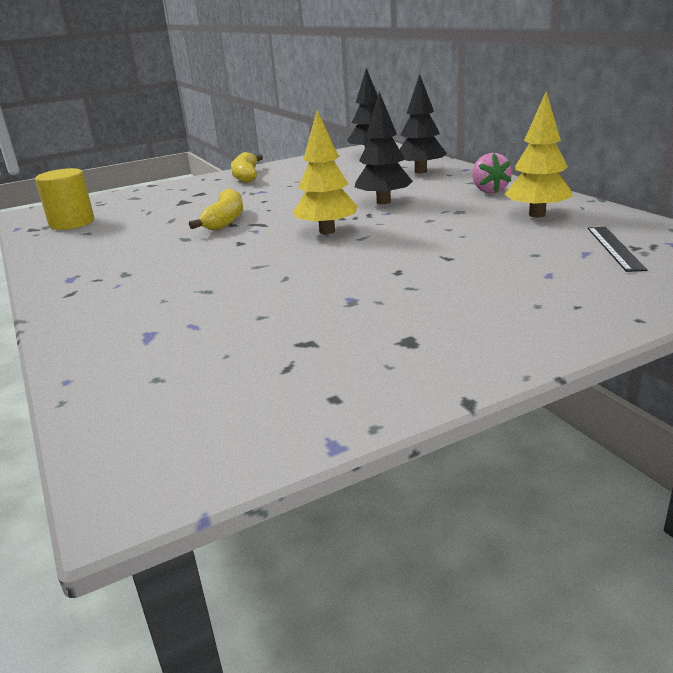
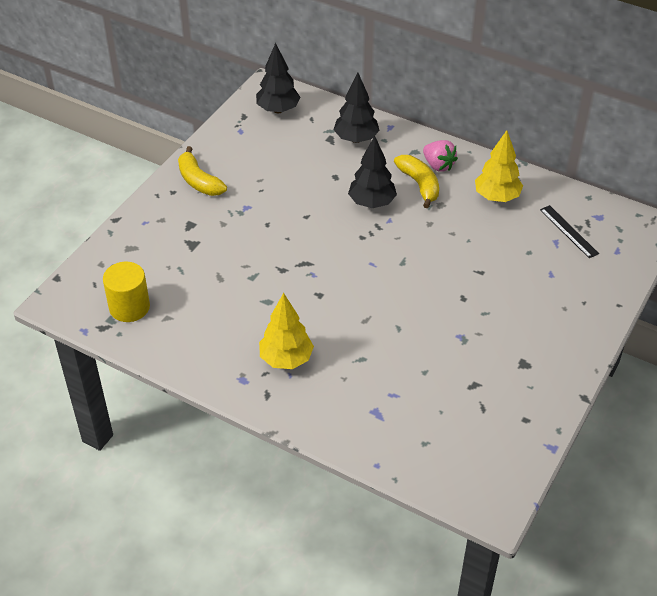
camera: 35 degrees left, 20 degrees up
yellow banana [189,188,243,230] -> yellow banana moved to [394,155,439,208]
yellow tree [293,110,358,234] -> yellow tree moved to [259,293,314,369]

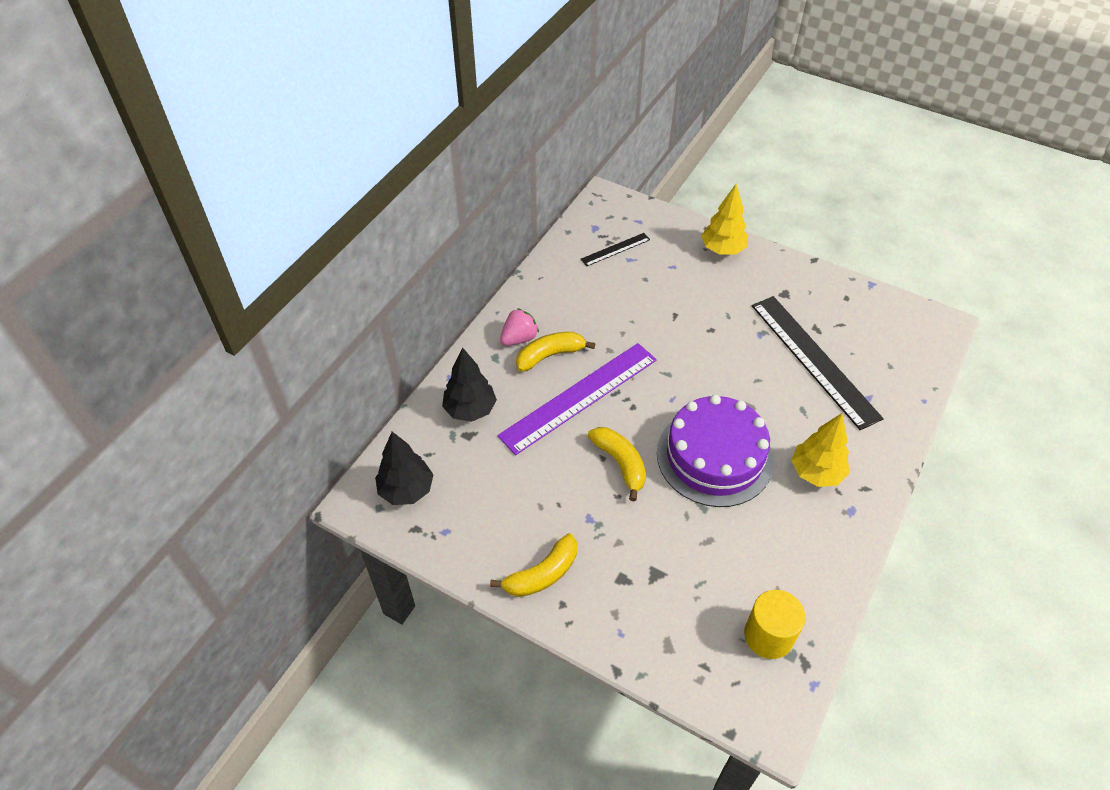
camera: 90 degrees left, 5 degrees up
black tree [348,136,397,208] -> purple ruler [497,343,657,455]
yellow tree [475,130,523,202] -> yellow tree moved to [701,184,748,254]
none -> yellow banana [588,427,646,502]
none -> purple cake [657,395,774,507]
none -> black ruler [752,296,884,430]

